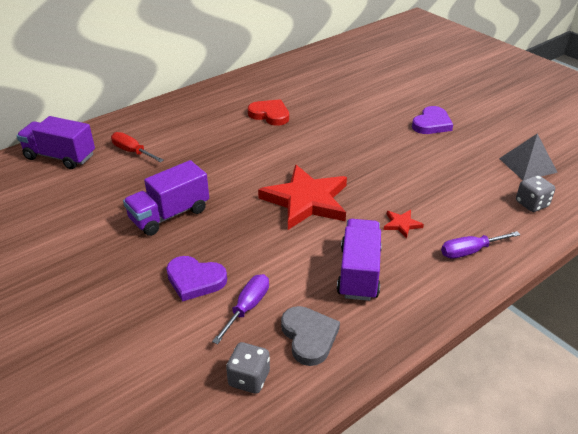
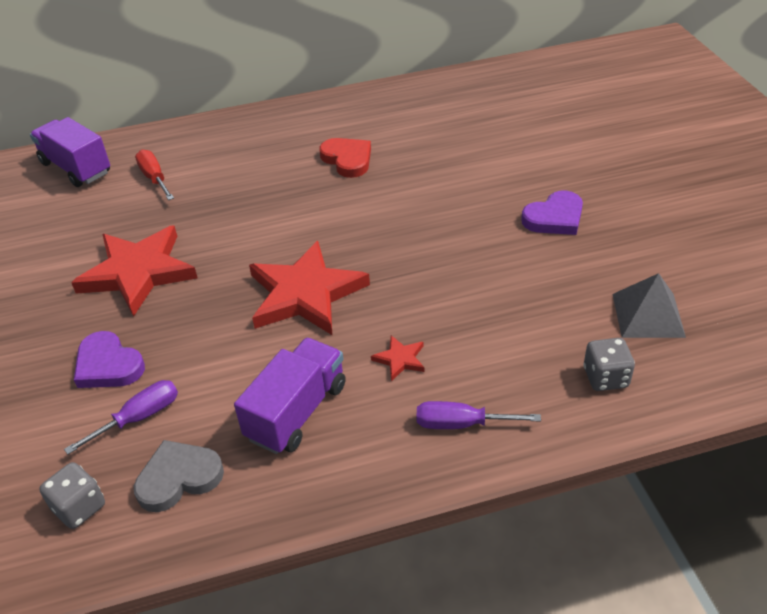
camera: 25 degrees right, 5 degrees up
purple truck [123,160,209,236] -> red star [71,225,197,316]
grey heart [281,306,340,366] -> grey heart turned 120 degrees counterclockwise [134,440,224,512]

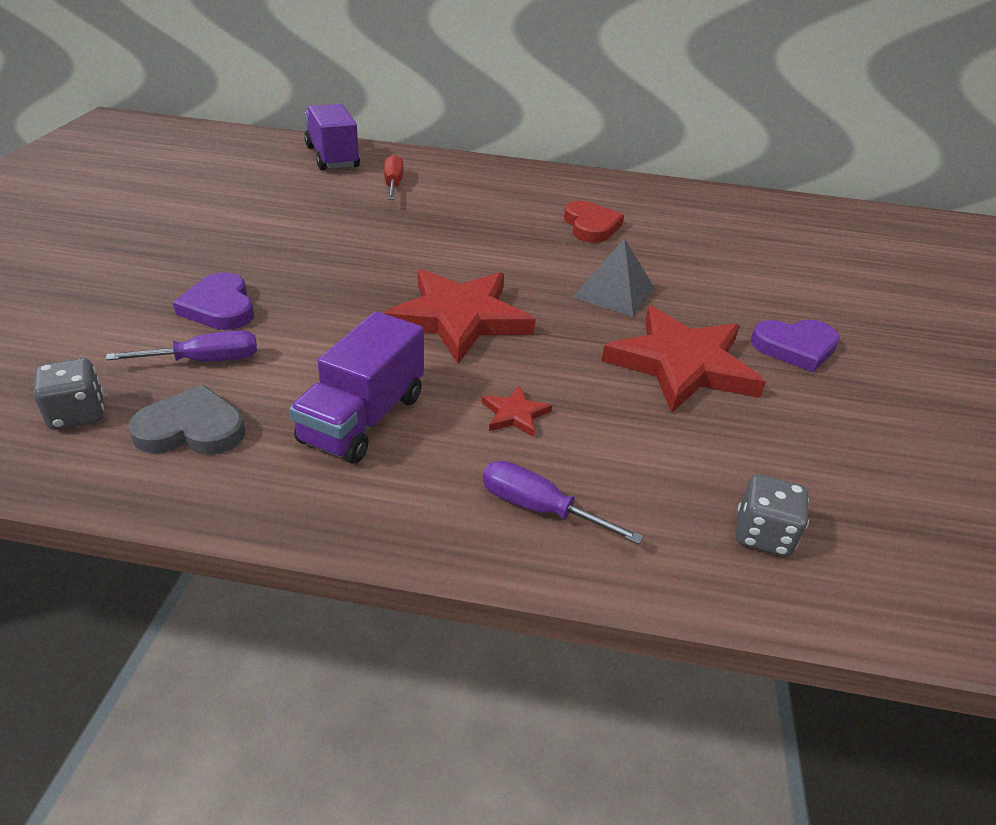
camera: 20 degrees right, 5 degrees down
red star [71,225,197,316] -> red star moved to [601,306,766,413]
purple truck [234,338,346,454] -> purple truck turned 150 degrees clockwise [289,311,424,464]
grey pyramid [613,273,686,338] -> grey pyramid moved to [572,239,655,317]

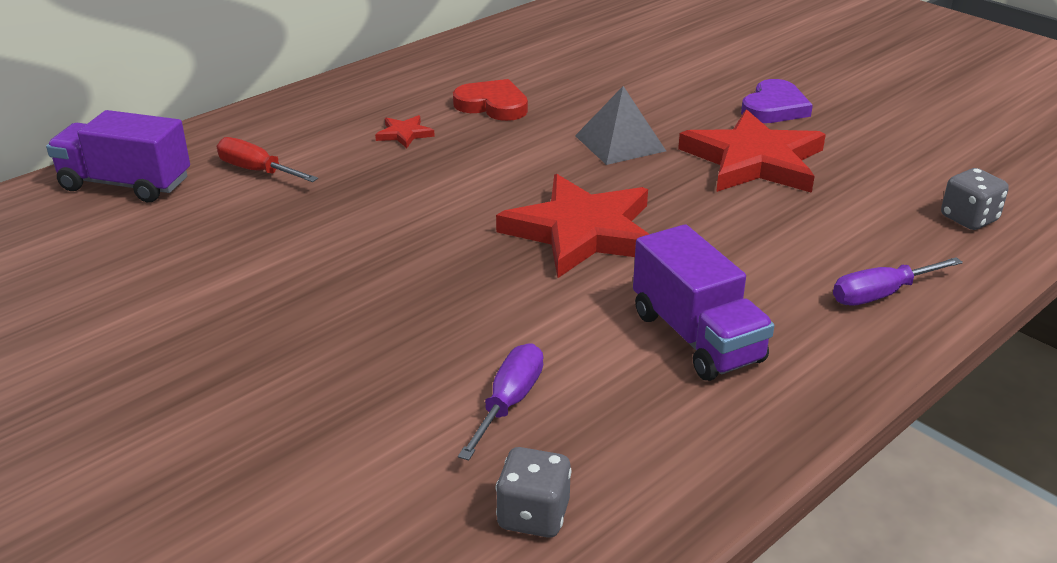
camera: 50 degrees left, 5 degrees down
grey heart [128,385,245,455] -> none
purple heart [173,272,254,330] -> none
red star [482,386,552,437] -> red star moved to [375,115,435,148]

